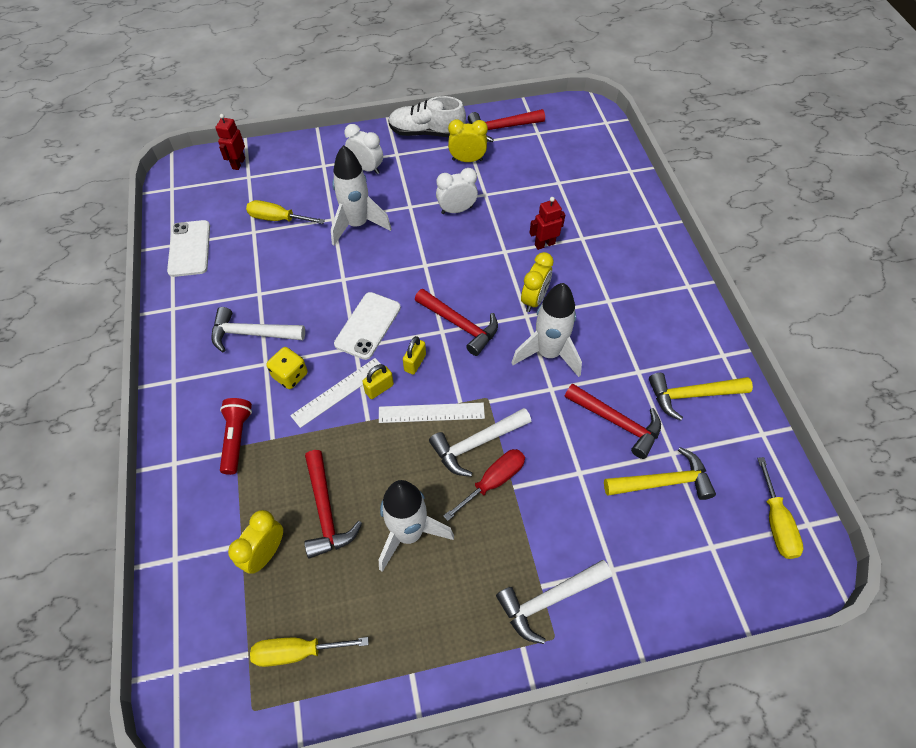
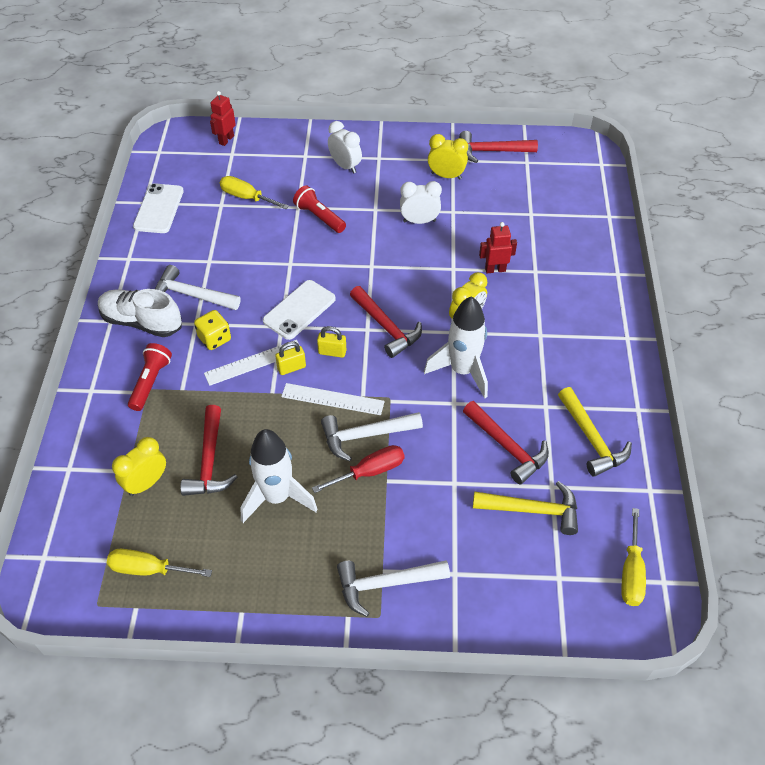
camera: 15 degrees right, 5 degrees down
white rocket [331,145,392,245] -> red flashlight [293,185,346,233]
white shoe [388,96,466,137] -> white shoe moved to [98,289,182,337]
yellow padlock [403,336,426,375] -> yellow padlock turned 60 degrees clockwise [317,326,346,358]
yellow hammer [649,373,753,421] -> yellow hammer turned 120 degrees counterclockwise [558,387,632,477]

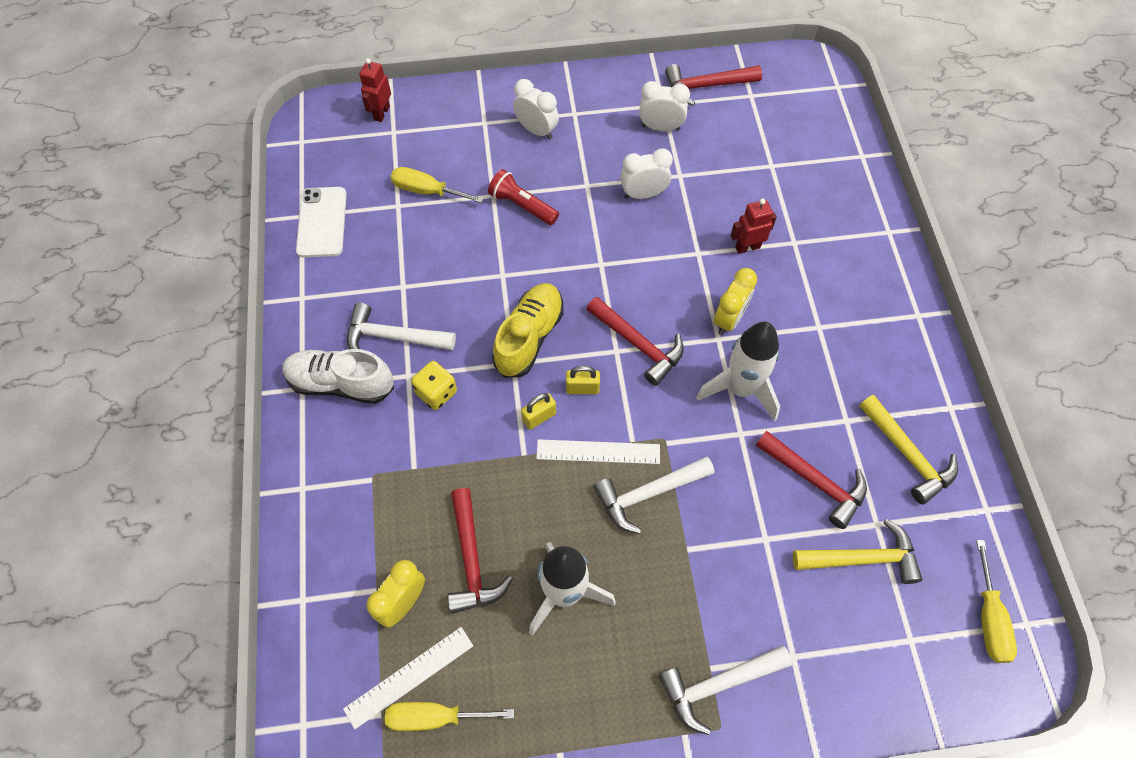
camera: 10 degrees left, 10 degrees up
red flashlight [128,343,172,411] -> none
white ruler [204,340,300,386] -> white ruler moved to [343,627,473,729]
white phone [263,280,336,340] -> yellow shoe [492,283,564,378]
red screwdriver [312,445,405,493] -> none
yellow clock [428,134,468,180] -> white clock [639,81,690,131]

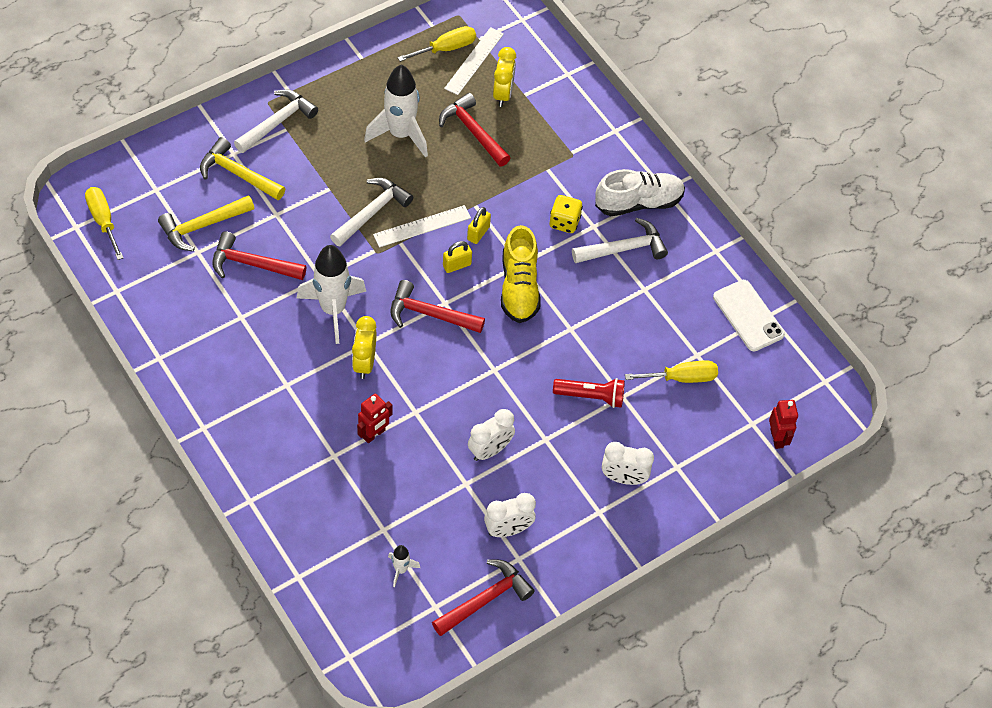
camera: 150 degrees right, 5 degrees down
yellow hammer [859,395,958,505] -> yellow hammer moved to [200,137,285,200]
none -> white rocket [388,545,420,587]

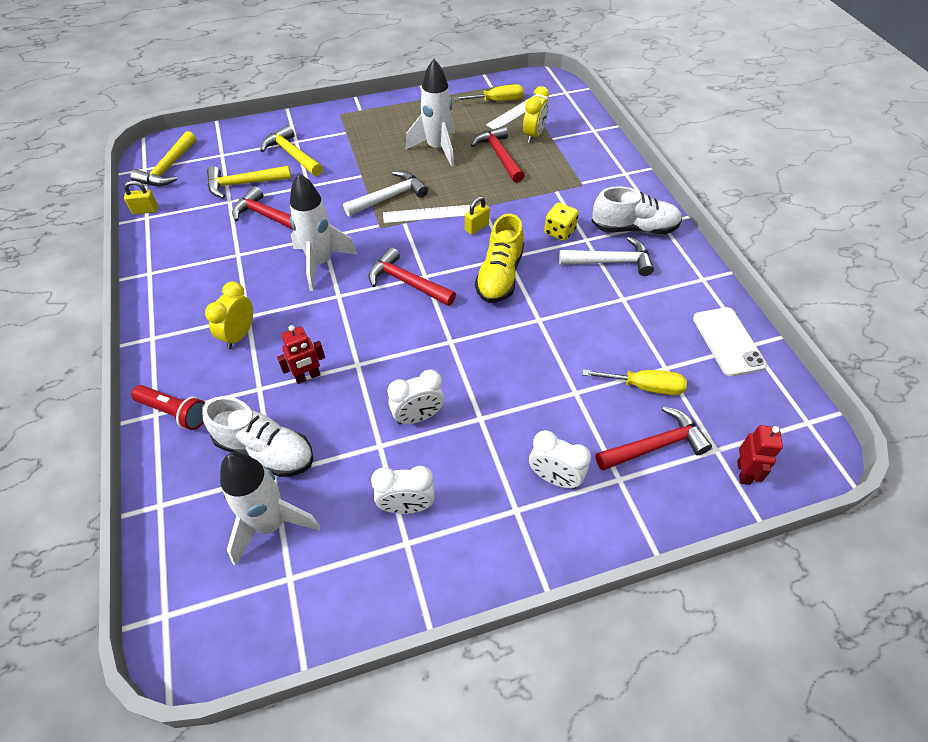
camera: 20 degrees right, 5 degrees down
yellow screwdriver [85,187,123,260] -> yellow hammer [130,131,196,186]
white hammer [234,89,318,153] -> none
yellow clock [352,316,376,379] -> yellow clock moved to [205,282,253,349]
white rocket [388,545,420,587] -> white rocket [220,452,321,566], size x2.20
red hammer [432,559,535,636] -> red hammer moved to [596,406,712,471]
yellow padlock [443,241,472,273] -> yellow padlock moved to [124,181,158,215]
red flashlight [553,378,625,408] -> red flashlight moved to [131,385,205,430]
none -> white shoe [202,396,313,477]

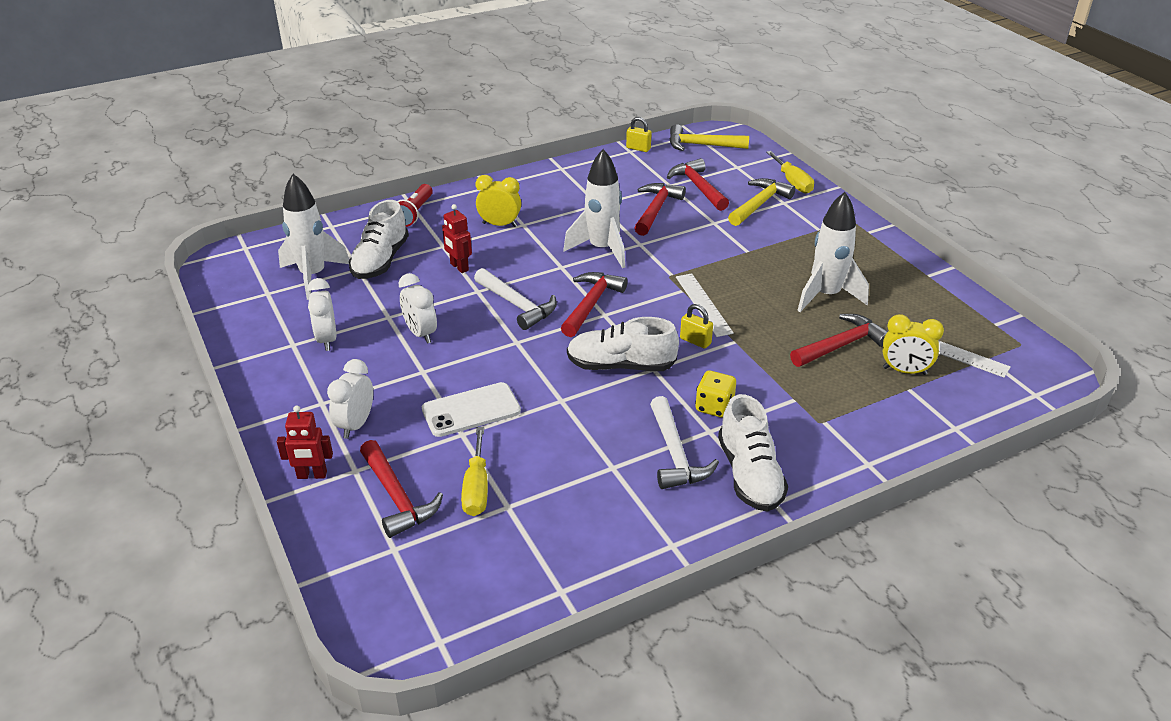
camera: 80 degrees right, 15 degrees down
yellow padlock [124,181,158,215] -> yellow padlock turned 45 degrees counterclockwise [626,117,652,152]
yellow hammer [207,166,291,198] -> red hammer [667,158,729,211]
white hammer [343,171,428,216] -> white hammer moved to [474,268,557,330]
yellow screwdriver [454,84,524,101] -> yellow screwdriver moved to [766,151,814,194]
yellow shoe [475,214,524,303] -> white shoe [567,317,679,371]
white phone [693,307,767,376] -> white phone moved to [422,382,521,437]
red robot [737,425,783,485] -> red robot moved to [277,406,333,479]

